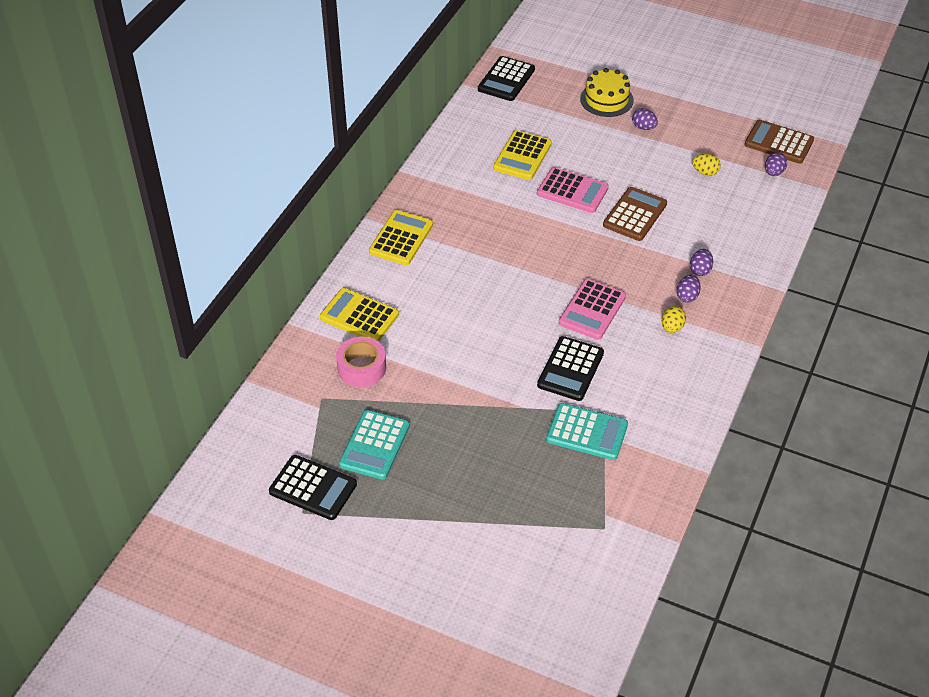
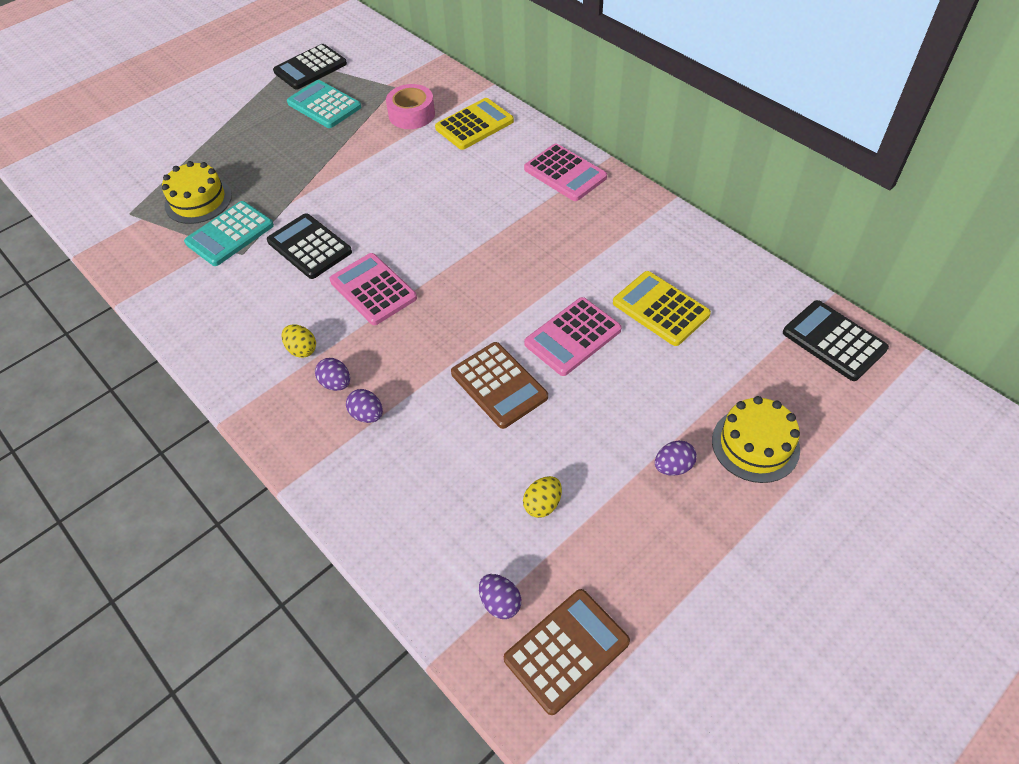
camera: 115 degrees right, 5 degrees up
yellow calculator [369,210,433,265] -> pink calculator [524,144,607,201]
none -> yellow cake [162,161,232,224]

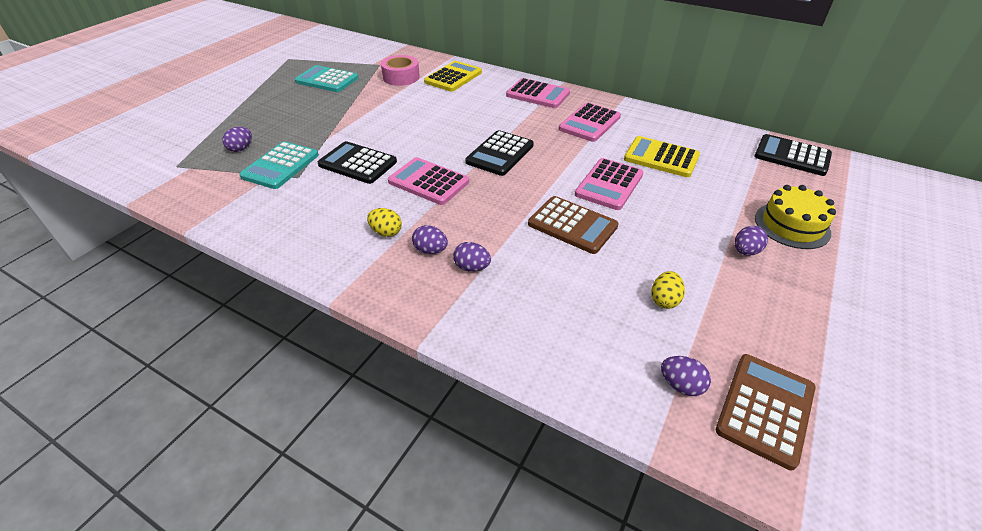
camera: 20 degrees left, 10 degrees down
yellow cake [162,161,232,224] -> purple egg [223,127,252,152]
black calculator [273,44,347,90] -> black calculator moved to [465,130,534,176]
none -> pink calculator [559,103,621,142]

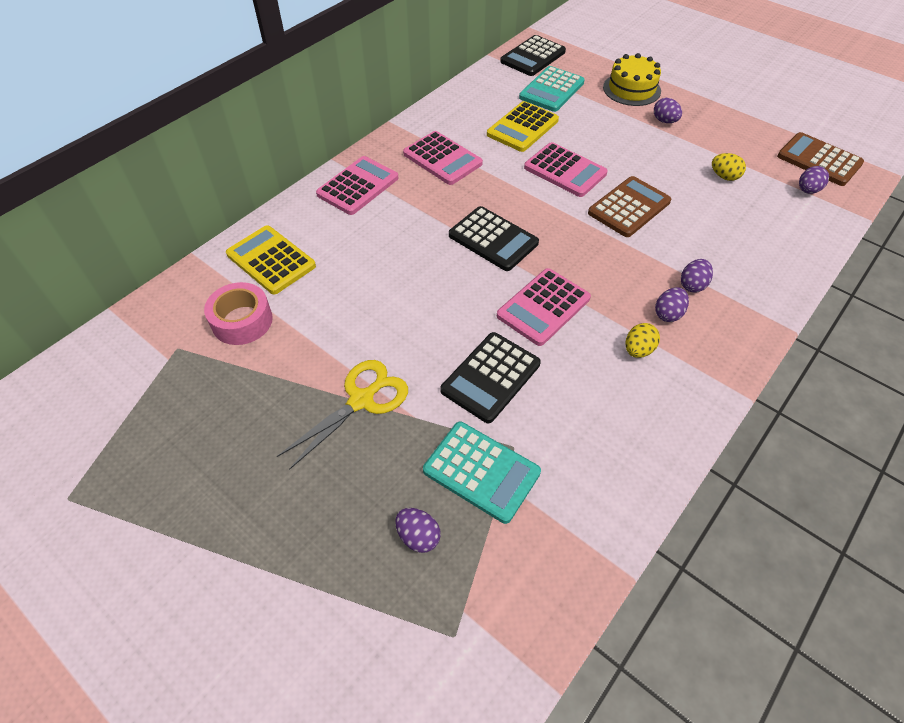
camera: 80 degrees left, 10 degrees up
turquoise calculator [295,65,358,92] -> turquoise calculator moved to [519,66,585,112]
none -> yellow scissors [277,360,408,470]

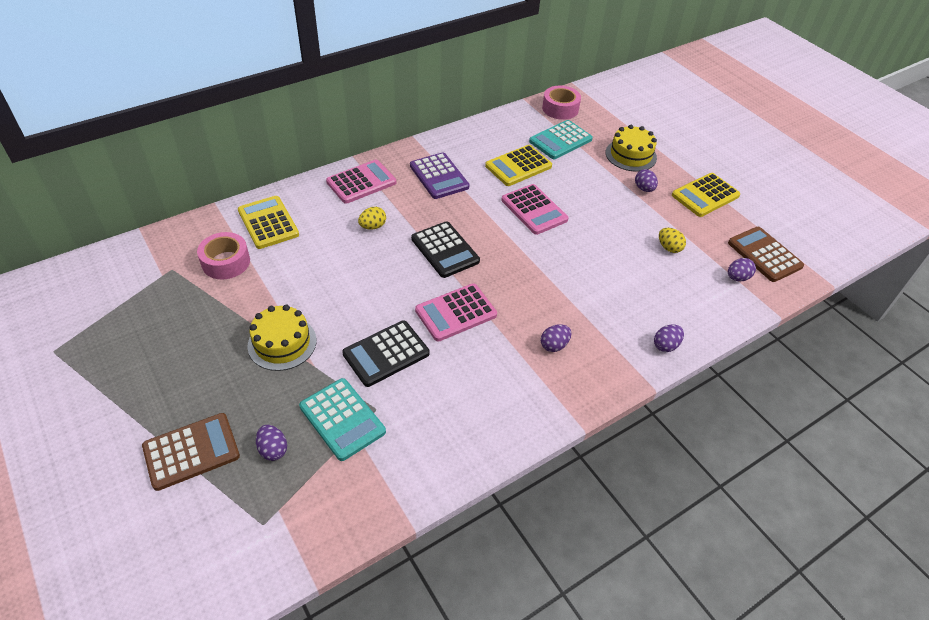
camera: 15 degrees right, 5 degrees down
yellow scissors [277,360,408,470] -> yellow cake [247,305,317,371]
pink calculator [403,131,483,185] -> purple calculator [410,153,469,199]
black calculator [500,35,566,76] -> pink tape [542,86,581,120]
brown calculator [588,176,671,237] -> brown calculator moved to [142,413,240,491]
yellow egg [626,323,660,358] -> yellow egg moved to [358,207,386,230]
purple egg [681,259,713,293] -> purple egg moved to [654,324,684,352]
none -> yellow calculator [672,173,740,217]

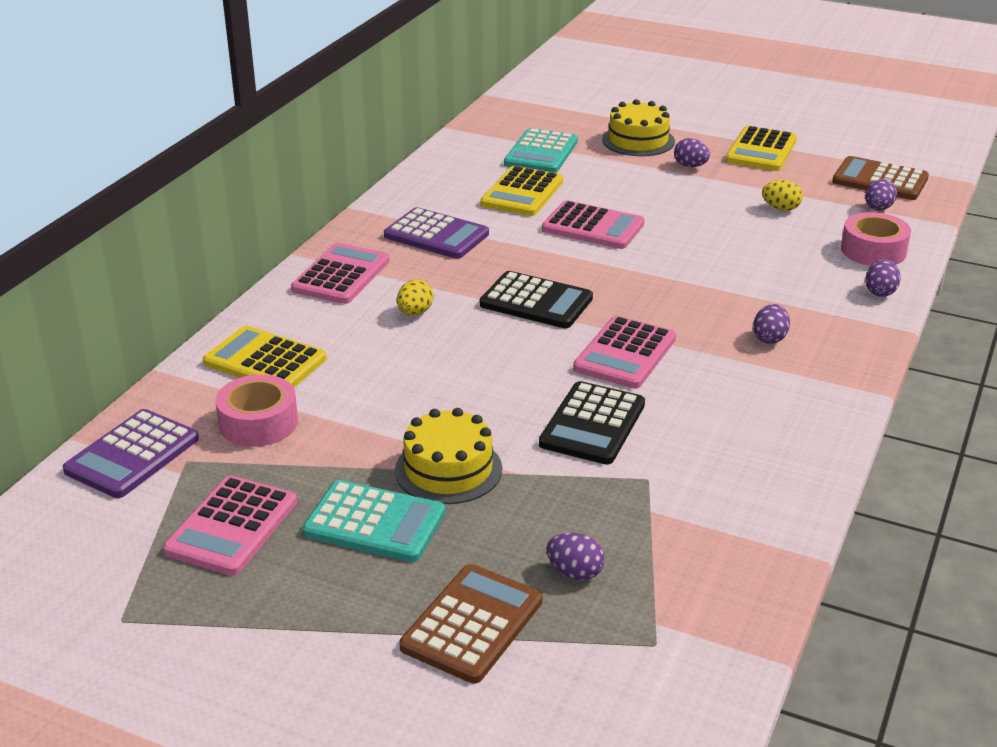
camera: 30 degrees left, 15 degrees down
turquoise calculator [299,378,386,461] -> turquoise calculator moved to [302,480,446,562]
pink tape [542,86,581,120] -> pink tape moved to [841,212,911,266]
none -> purple calculator [63,409,199,498]
none -> pink calculator [163,475,297,576]

